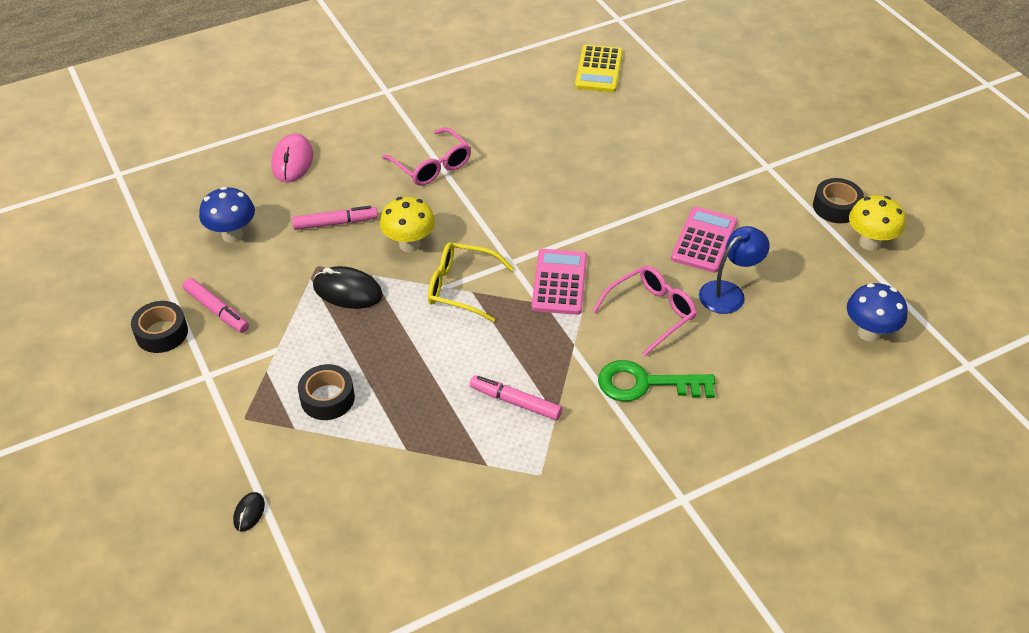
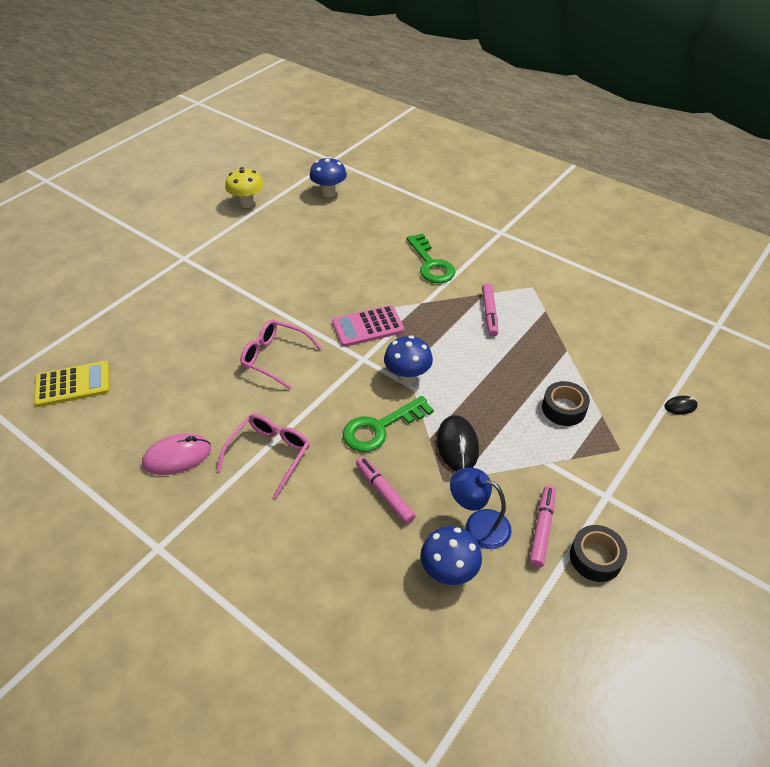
camera: 115 degrees left, 0 degrees up
pink mouse [271,134,313,182] -> pink mouse moved to [142,433,211,475]
yellow mushroom [380,197,435,252] -> green key [343,396,434,452]
yellow glasses [428,242,514,322] -> blue mushroom [384,335,433,384]
pink glasses [593,265,697,356] -> pink glasses moved to [240,320,322,389]
pink calculator [671,207,737,273] -> none
blue lamp [699,226,770,314] -> blue lamp moved to [450,468,511,549]
black tape [813,178,864,223] -> none

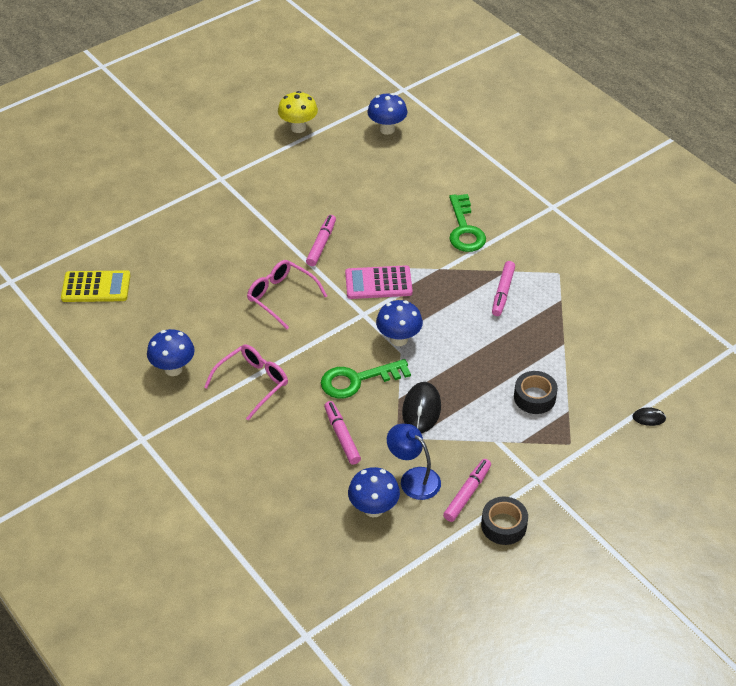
camera: 15 degrees right, 0 degrees up
pink mouse [142,433,211,475] -> blue mushroom [147,329,195,376]
none -> pink marker [306,215,336,266]

